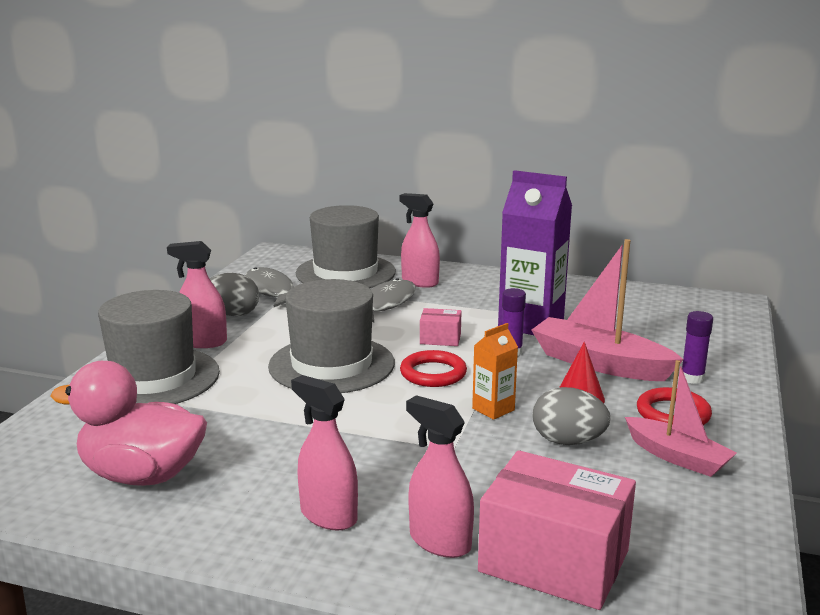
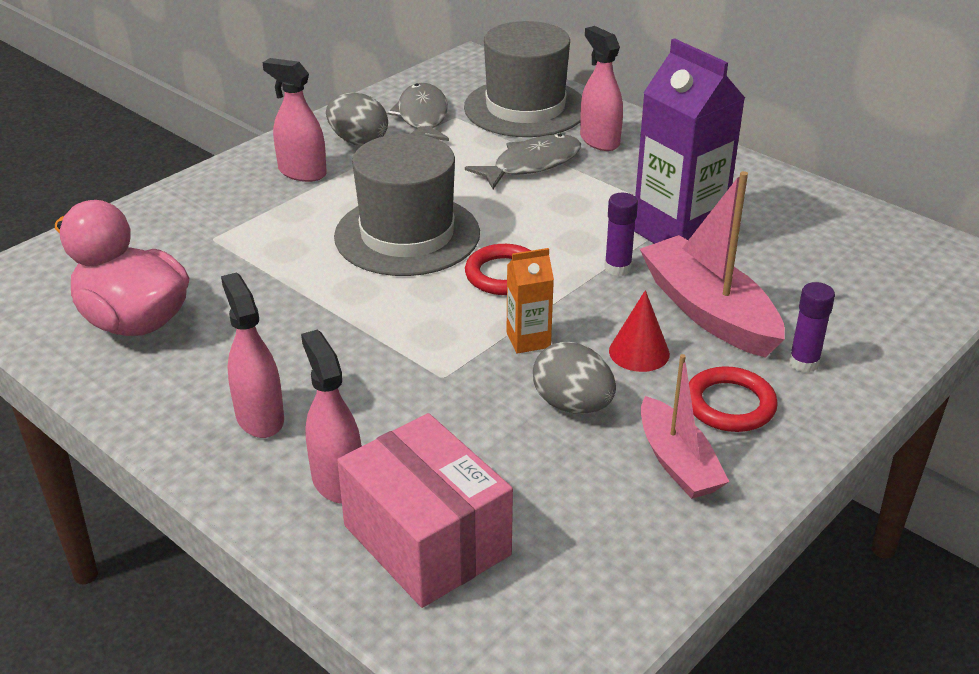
camera: 25 degrees right, 15 degrees up
grey hat [98,290,220,404] -> none
pink box [420,308,461,346] -> none

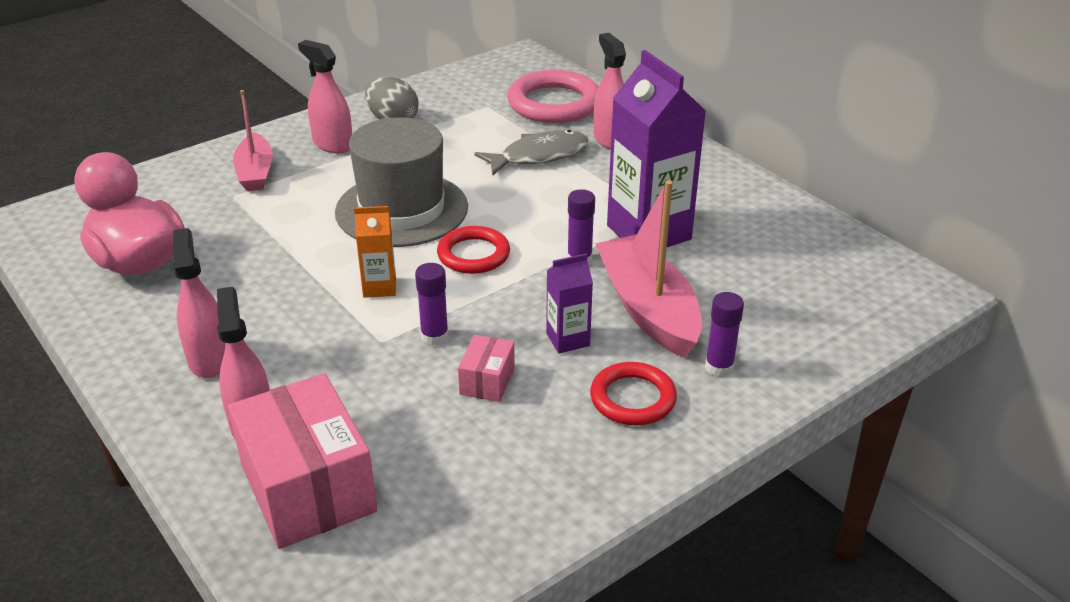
camera: 10 degrees right, 0 degrees up
grey fish [387,83,449,141] -> none
grey hat [464,21,582,137] -> pink ring [507,70,598,123]
orange carton [507,248,554,353] -> orange carton moved to [354,206,396,298]
grey egg [533,342,616,414] -> pink box [458,335,515,402]
red cone [609,290,670,372] -> purple carton [546,253,593,353]
pink boat [641,354,729,499] -> pink boat moved to [233,90,273,191]
none -> purple glue stick [415,263,448,346]

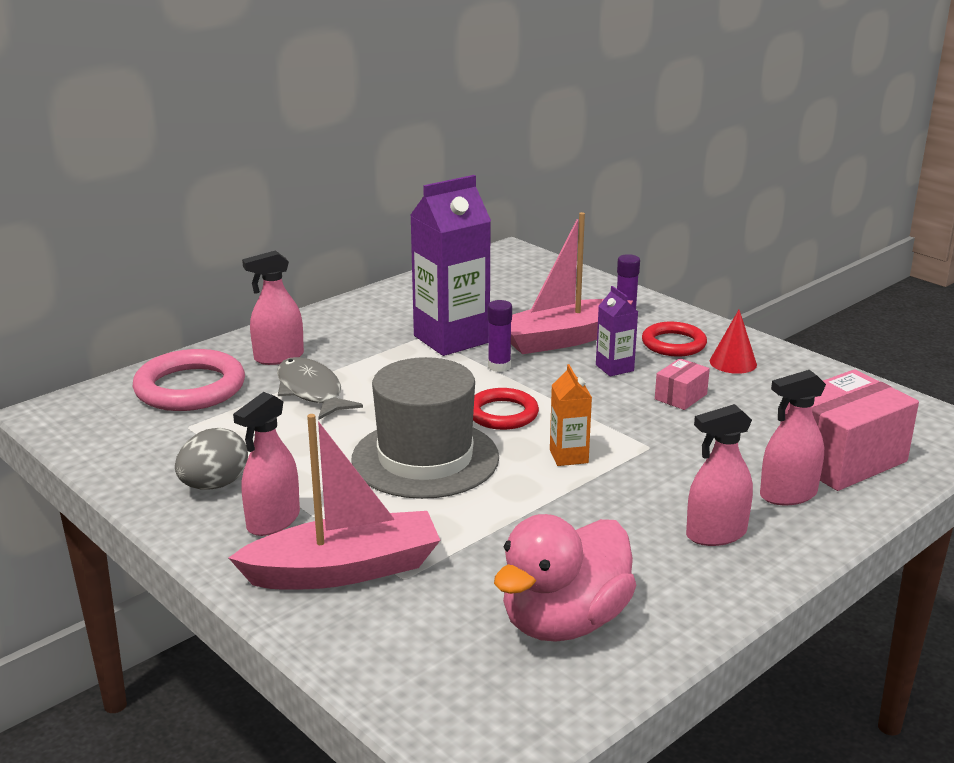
camera: 95 degrees left, 10 degrees down
pink boat [233,90,273,191] -> pink boat [229,414,440,590], size x1.57
purple glue stick [415,263,448,346] -> none
pink box [458,335,515,402] -> pink box turned 60 degrees counterclockwise [655,358,710,410]
none -> red cone [710,310,757,374]

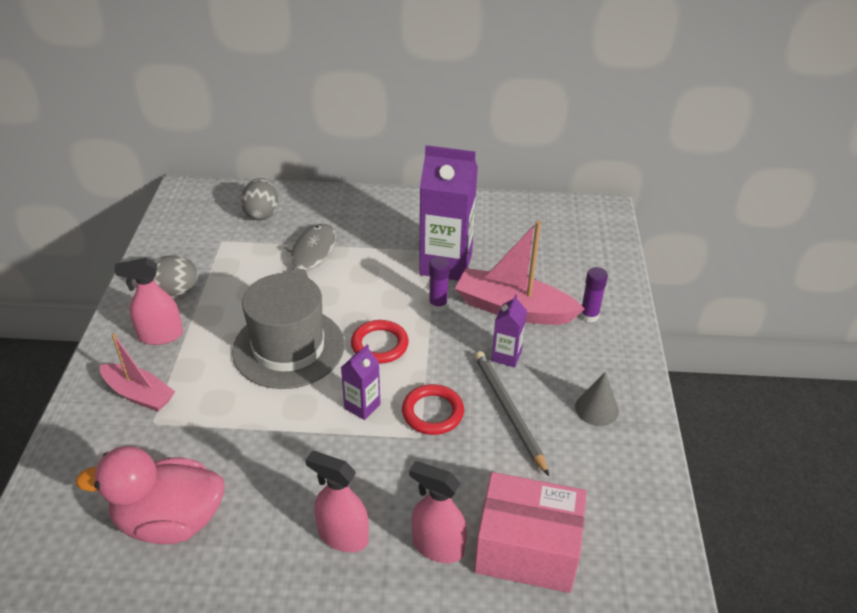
camera: 45 degrees right, 15 degrees up
pink ring [133,349,245,411] -> grey egg [241,178,278,221]
pink boat [229,414,440,590] -> pink boat [100,333,175,412], size x0.64
pink spray bottle [242,250,304,365] -> none
orange carton [550,364,592,466] -> purple carton [341,344,380,420]
red ring [642,322,707,356] -> red ring moved to [402,384,464,435]
pink box [655,358,710,410] -> grey pencil [475,351,549,476]
red cone [710,310,757,374] -> grey cone [575,372,619,426]

